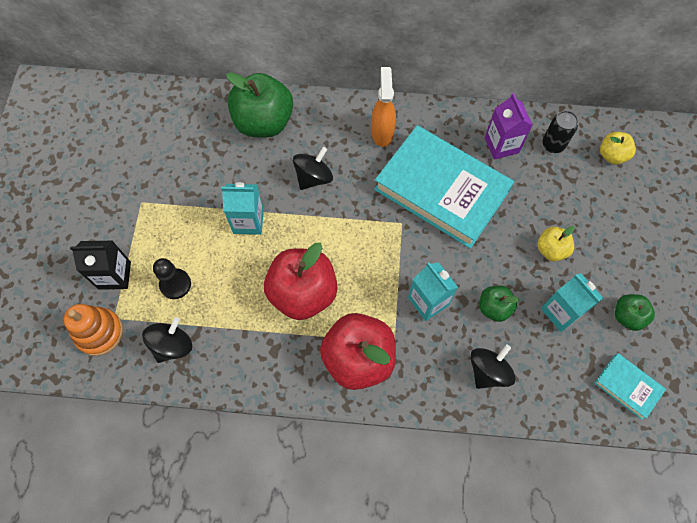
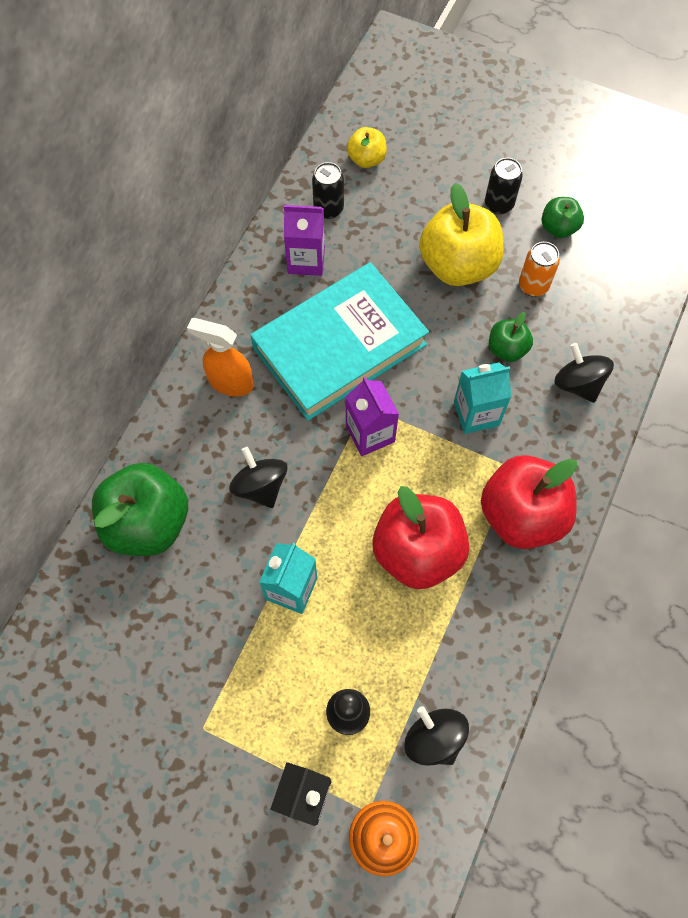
camera: 70 degrees left, 0 degrees up
yellow apple [537,226,575,261] -> yellow apple [419,183,504,286], size x1.96
turquoise carton [541,273,603,332] -> orange can [519,242,560,297]
turquoise book [595,353,666,420] -> none
none -> purple carton [345,377,399,456]
none -> black can [485,158,523,214]

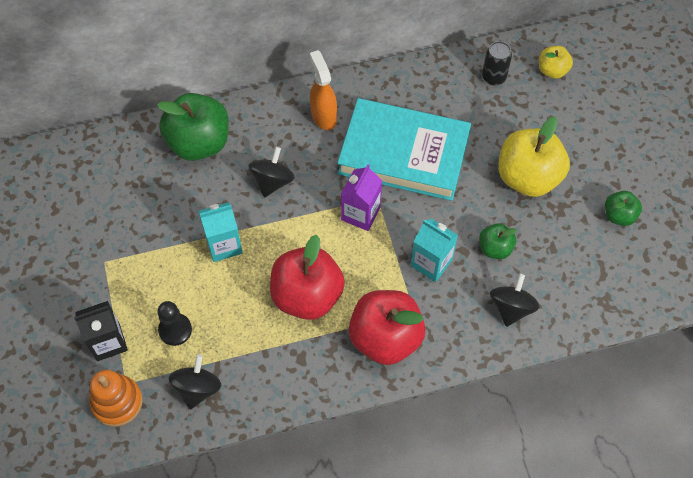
camera: 50 degrees right, 5 degrees down
purple carton [284,205,325,276] -> none
black can [485,158,523,214] -> none
orange can [519,242,560,297] -> none

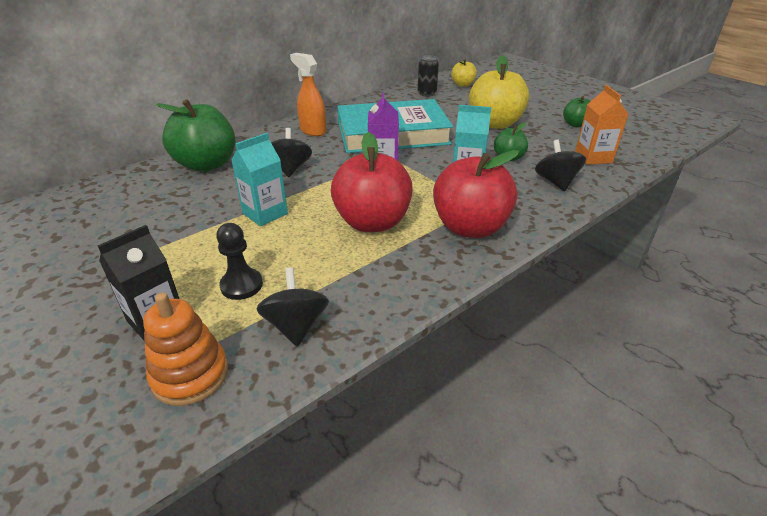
camera: 25 degrees left, 25 degrees down
none -> orange carton [575,85,629,165]

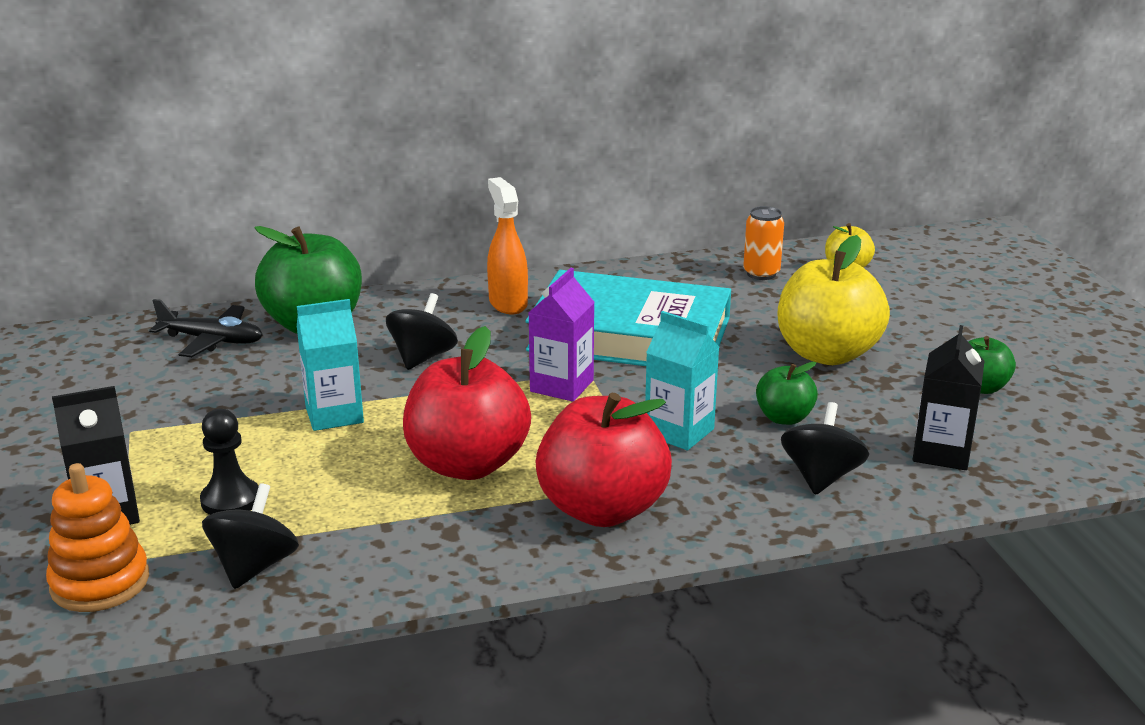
camera: 25 degrees right, 10 degrees down
black can [418,55,439,97] -> orange can [743,206,784,280]
orange carton [575,85,629,165] -> black carton [913,325,984,470]
none -> black plane [149,299,263,357]

